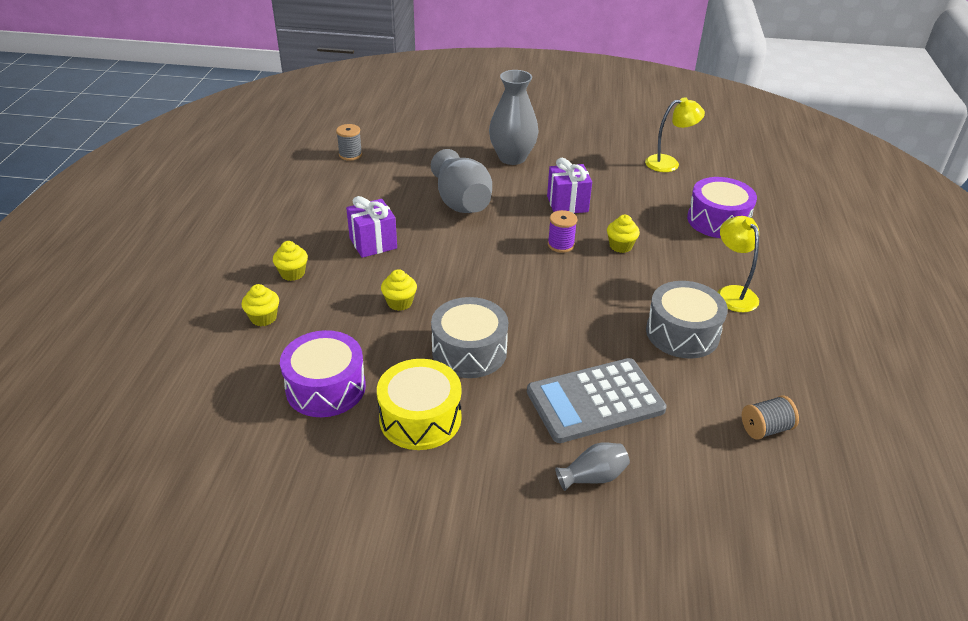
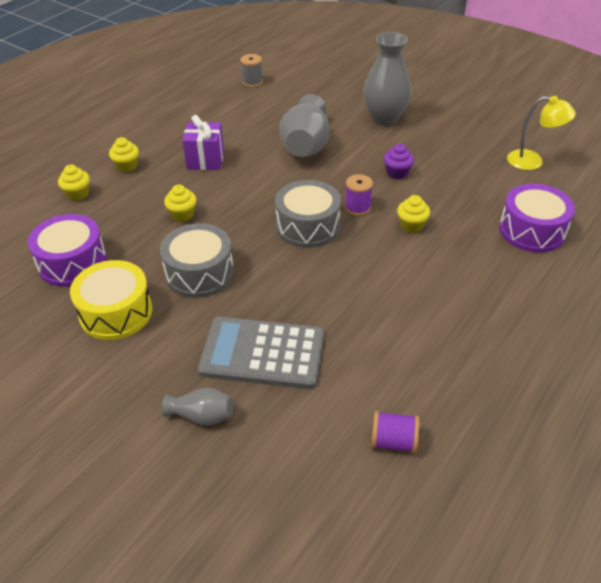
camera: 30 degrees right, 5 degrees up
purple gift [547,158,592,213] -> purple cupcake [384,144,414,179]
grey drum [646,281,728,359] -> grey drum moved to [275,180,341,248]
yellow lamp [718,216,759,312] -> none
grey spool [742,395,799,440] -> purple spool [371,411,420,453]

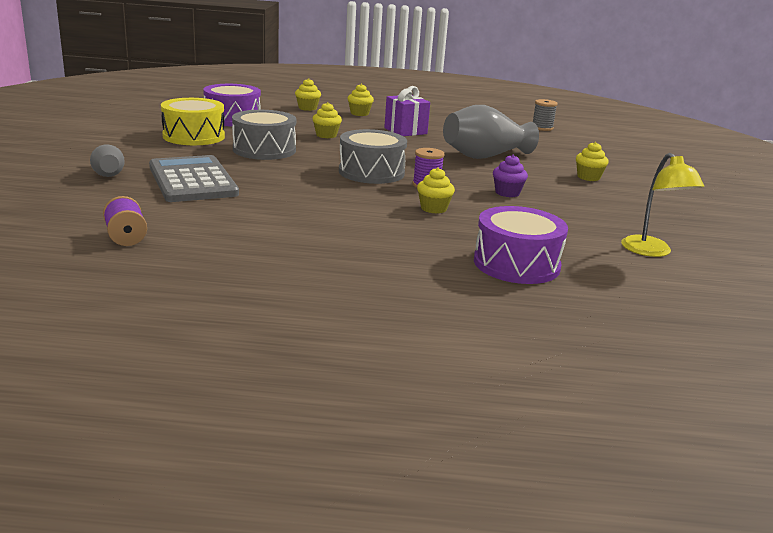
camera: 55 degrees right, 20 degrees down
grey vase [363,32,412,126] -> yellow cupcake [576,142,609,181]

